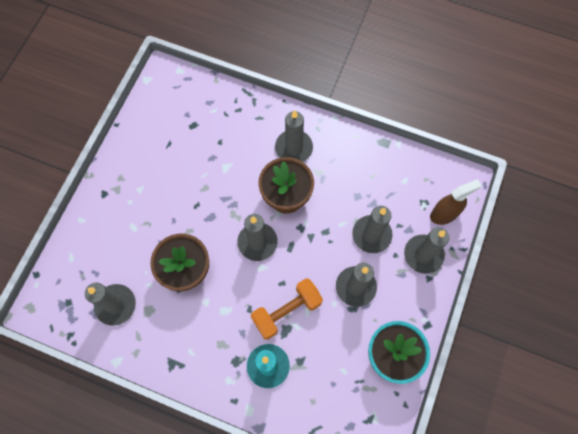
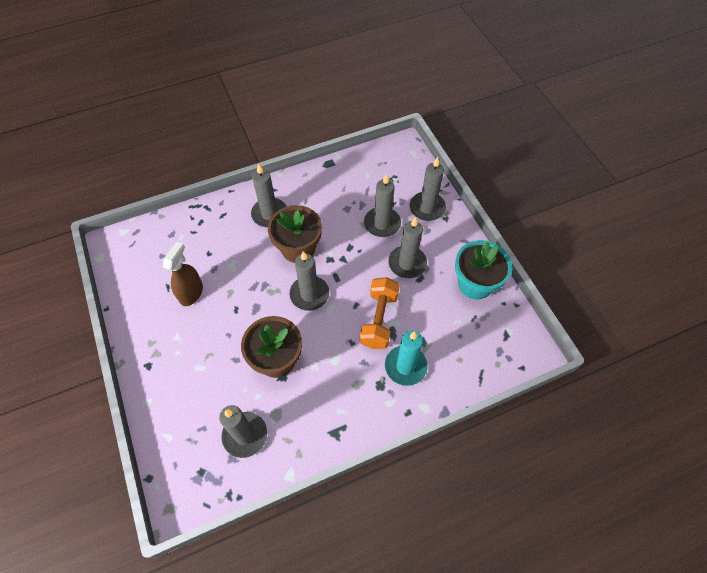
camera: 45 degrees left, 10 degrees down
brown spray bottle [430,179,482,225] -> brown spray bottle moved to [163,241,203,306]

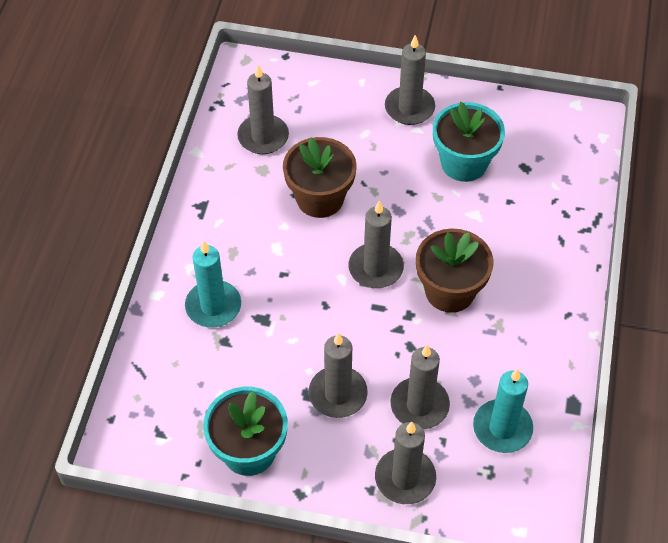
camera: 125 degrees right, 5 degrees down
brown spray bottle [163,241,203,306] -> turquoise flower pot [433,102,505,182]
grey candle [251,164,287,227] -> grey candle moved to [385,35,435,125]
orange dumbbell [360,277,400,349] -> none
none -> turquoise candle [473,369,533,453]

